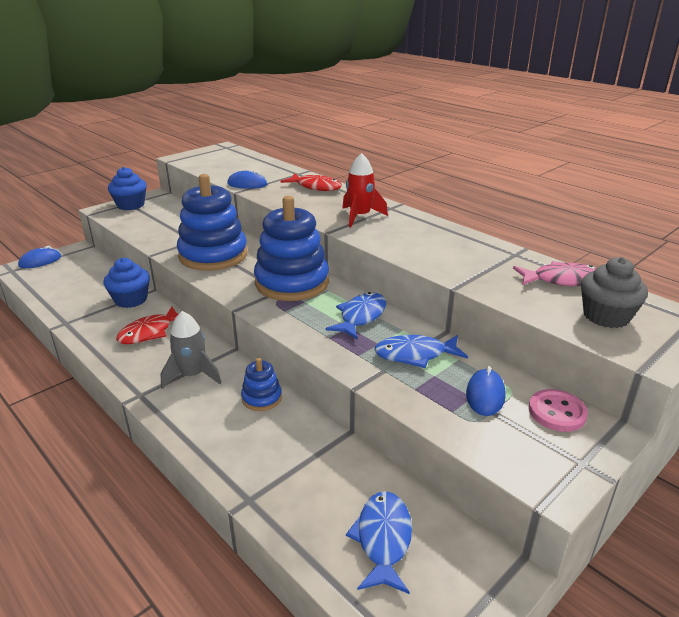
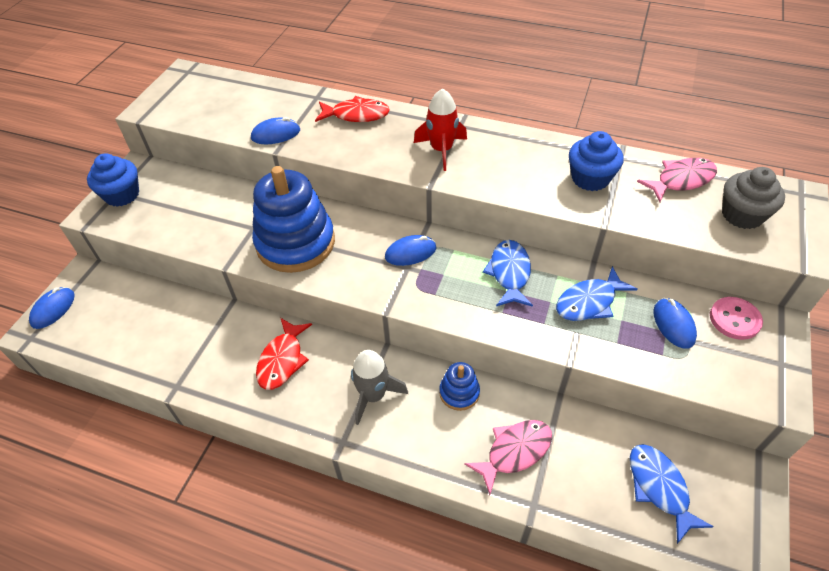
camera: 25 degrees left, 20 degrees up
blue cupcake [103,258,150,308] -> blue cupcake moved to [569,131,624,191]
blue stacking toy [254,196,329,301] -> blue mouse [385,235,436,266]
none -> pink fish [464,420,552,495]

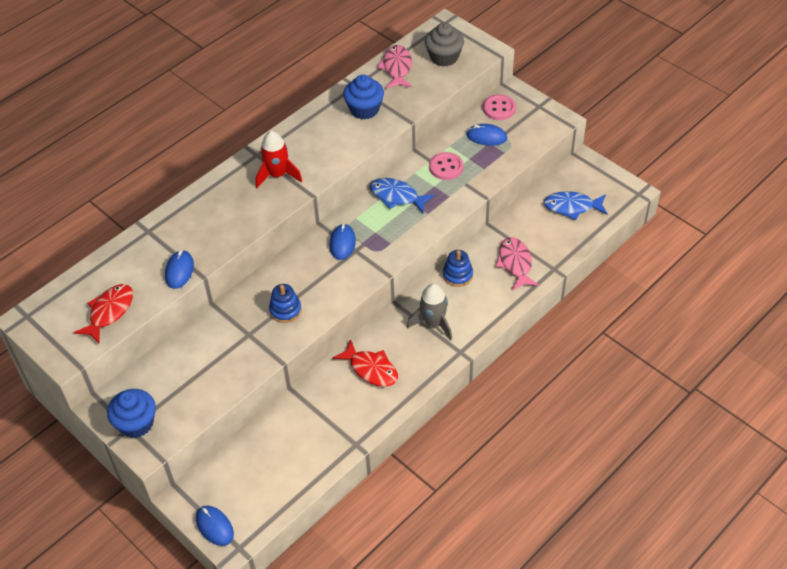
camera: 65 degrees left, 0 degrees up
blue stacking toy [252,166,335,273] -> blue stacking toy [269,284,302,323], size x0.46
red fish [315,96,390,122] -> red fish moved to [74,284,133,344]
blue fish [556,266,638,321] -> pink button [429,152,463,180]

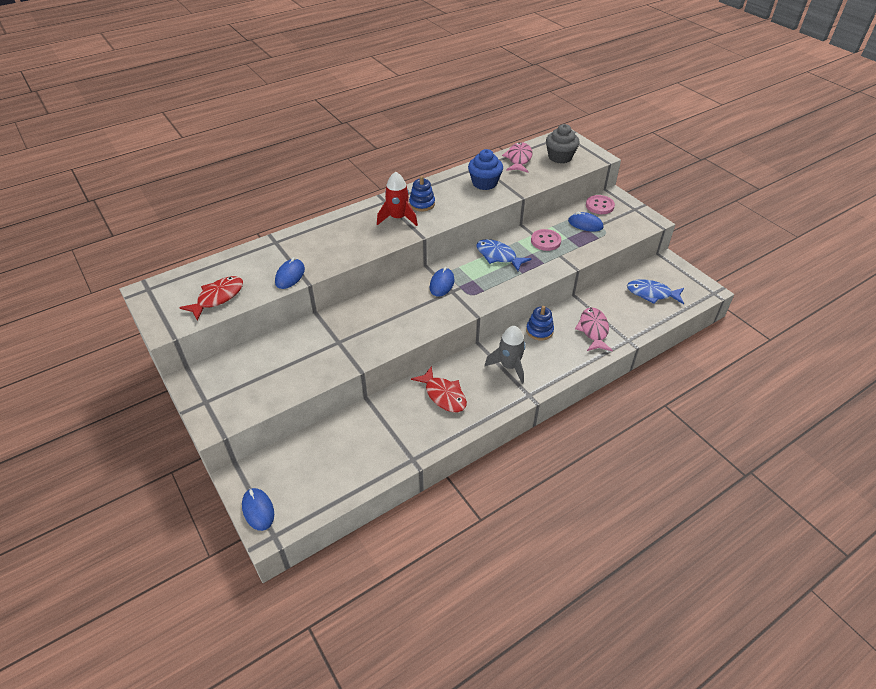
camera: 10 degrees right, 5 degrees down
blue cupcake [107,389,156,438] -> none
blue stacking toy [269,284,302,323] -> blue stacking toy moved to [409,176,435,211]

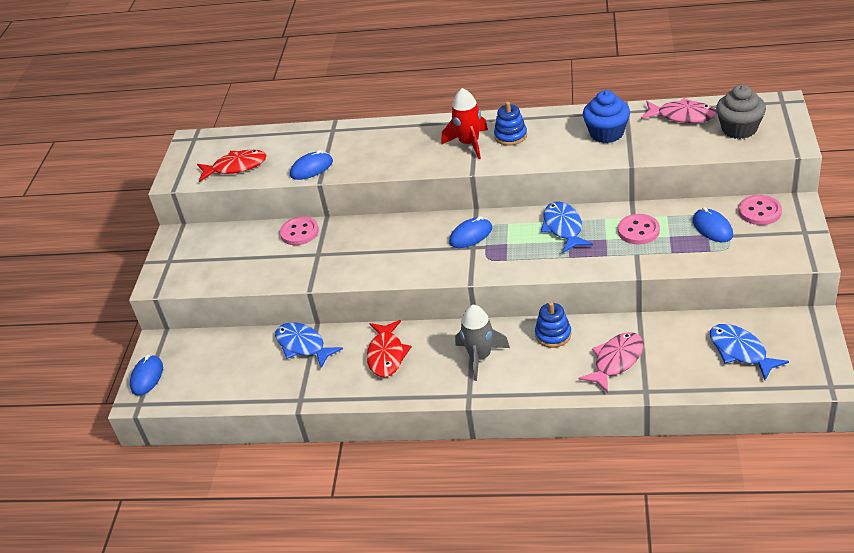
camera: 45 degrees right, 5 degrees down
pink fish [502,142,533,173] -> pink fish turned 60 degrees clockwise [641,98,717,123]
none -> blue fish [275,322,343,368]
none -> pink button [280,216,319,245]

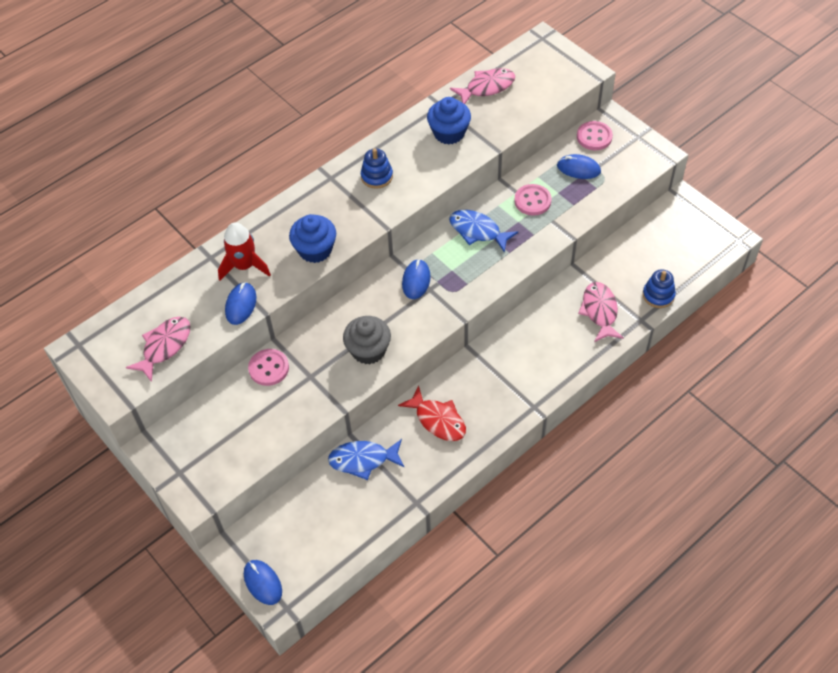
camera: 50 degrees left, 15 degrees up
red fish [197,150,266,182] -> pink fish [126,317,191,382]
red rocket [442,88,488,159] -> red rocket moved to [218,222,271,280]
grey rocket [455,305,510,381] -> none
blue stacking toy [535,302,571,348] -> blue stacking toy moved to [643,269,676,308]
blue fish [710,324,789,380] -> none
grey cupcake [716,85,766,139] -> grey cupcake moved to [343,316,391,364]
none -> blue cupcake [289,214,336,263]

